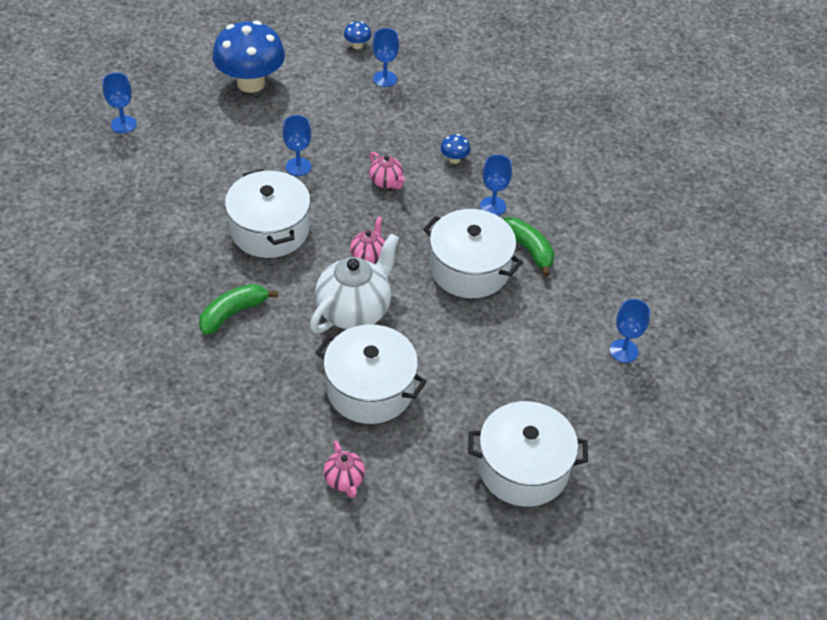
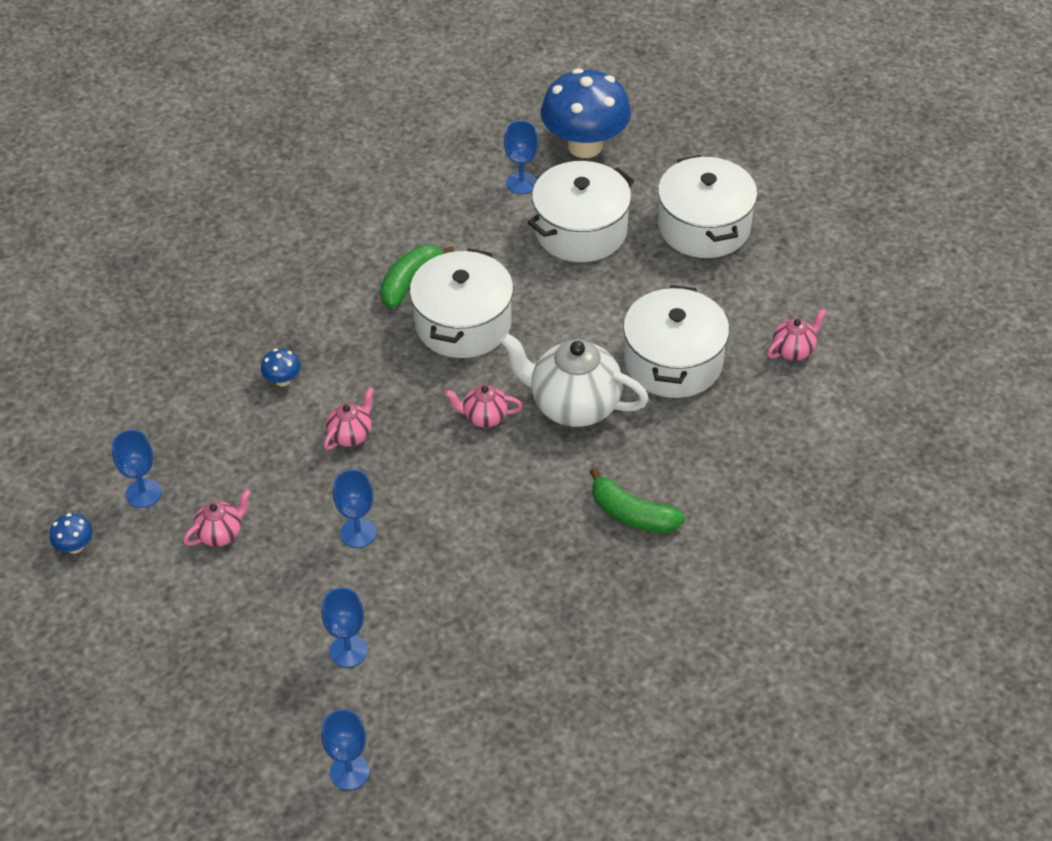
camera: 105 degrees left, 0 degrees up
blue mushroom [212,21,285,93] -> blue mushroom moved to [541,68,631,158]
white pot [225,169,311,258] -> white pot moved to [528,161,634,262]
blue goblet [480,155,512,216] -> blue goblet moved to [321,588,368,667]
none -> pink teapot [183,489,251,547]

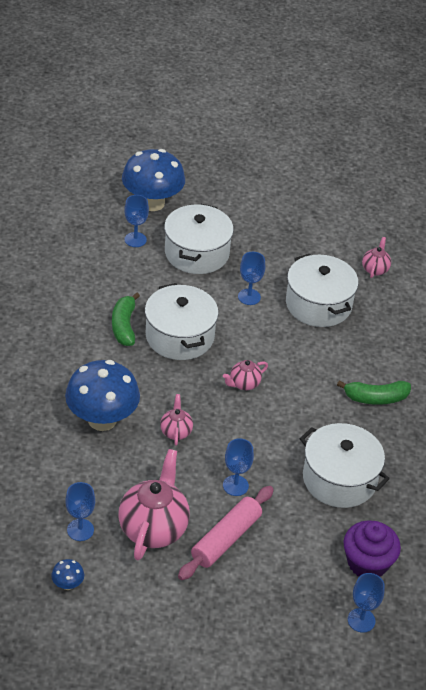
camera: 40 degrees left, 5 degrees down
pink teapot [183,489,251,547] -> pink teapot [118,449,190,560], size x2.02
blue mushroom [261,348,301,387] -> blue mushroom [65,360,140,431], size x2.49
blue goblet [321,588,368,667] -> blue goblet moved to [238,252,265,305]
white teapot [500,333,649,427] -> none
white pot [658,155,757,258] -> white pot moved to [299,423,390,508]
none -> pink rolling pin [178,486,274,580]
none -> purple cupcake [343,521,401,577]

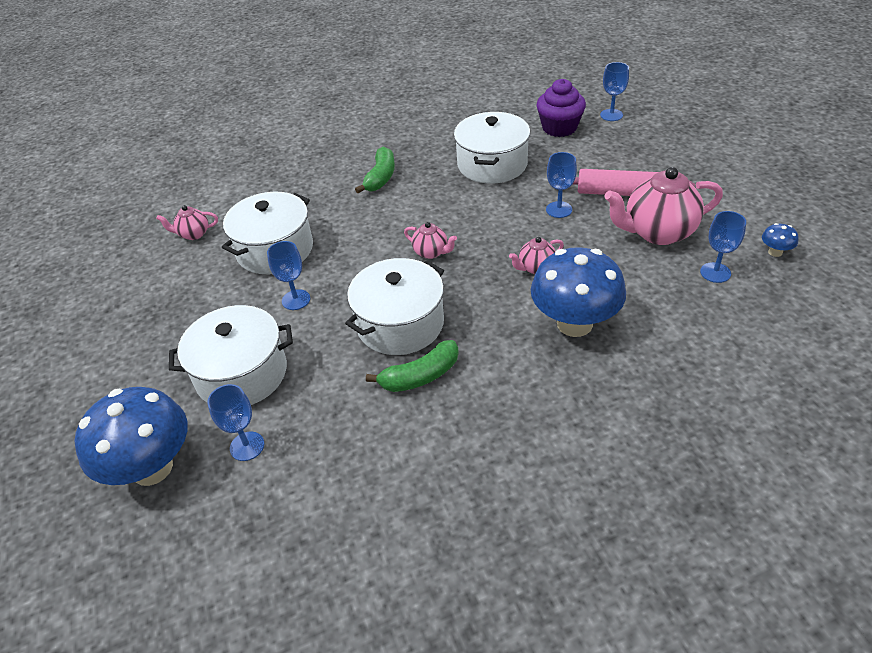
camera: 110 degrees left, 0 degrees up
green banana [337,380,411,405] -> green banana turned 45 degrees clockwise [355,147,395,193]

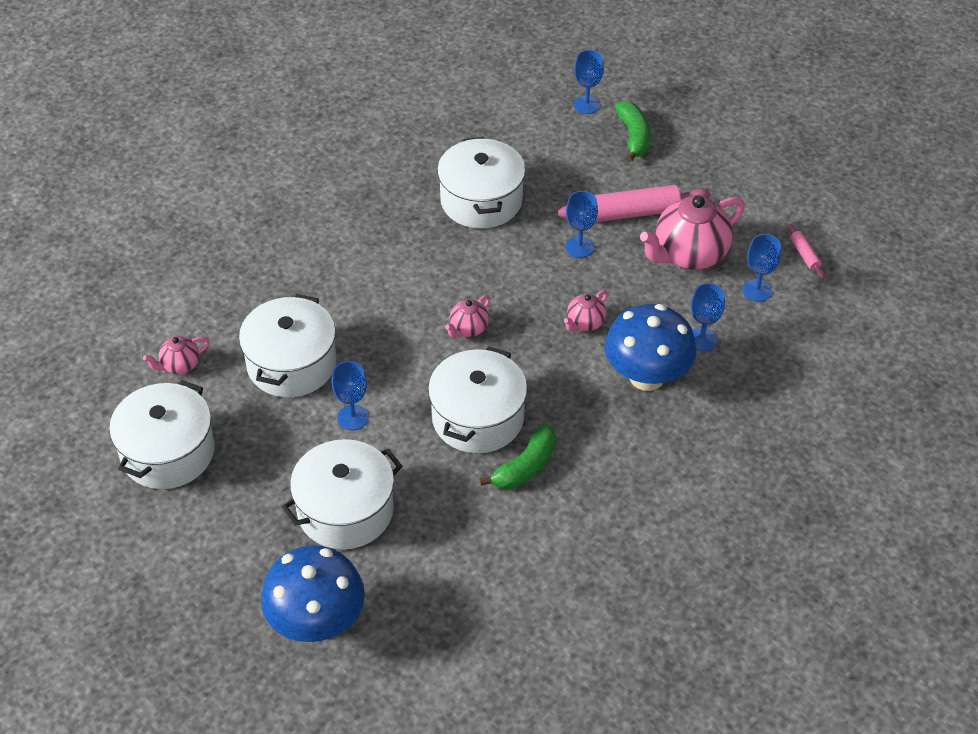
camera: 25 degrees left, 5 degrees up
blue goblet [207,384,264,461] -> blue goblet moved to [691,283,725,351]
green banana [355,147,395,193] -> green banana moved to [615,101,651,162]
pink teapot [404,222,457,259] -> pink teapot turned 120 degrees clockwise [445,295,490,338]
purple cupcake [536,79,586,137] -> none
blue mushroom [762,223,799,257] -> pink rolling pin [787,223,825,279]
none -> white pot [109,380,215,489]

